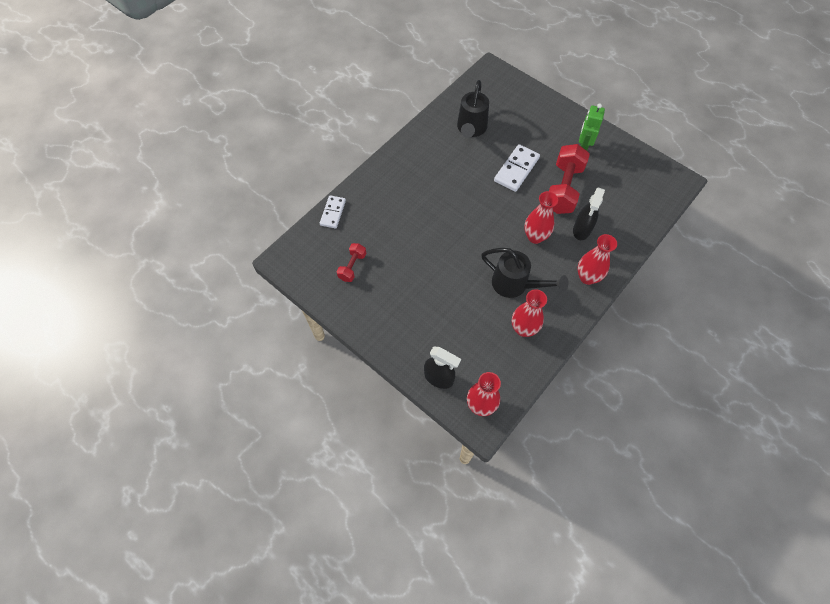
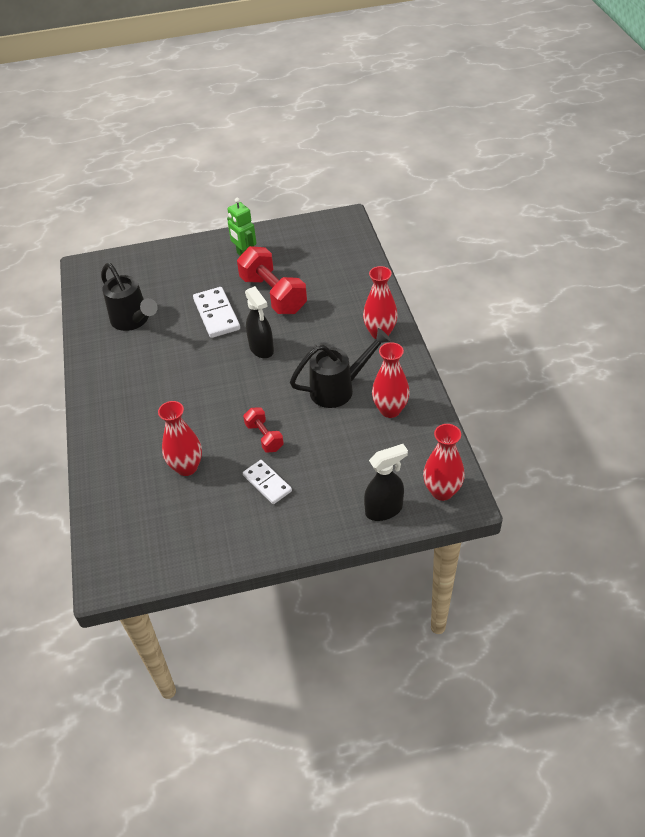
camera: 50 degrees left, 15 degrees down
white domino [320,195,346,229] -> white domino moved to [243,460,292,504]
red dumbbell [337,243,366,282] -> red dumbbell moved to [243,407,284,452]
red vase [524,191,558,244] -> red vase moved to [158,401,202,476]
black spray bottle [573,187,605,240] -> black spray bottle moved to [245,286,274,359]

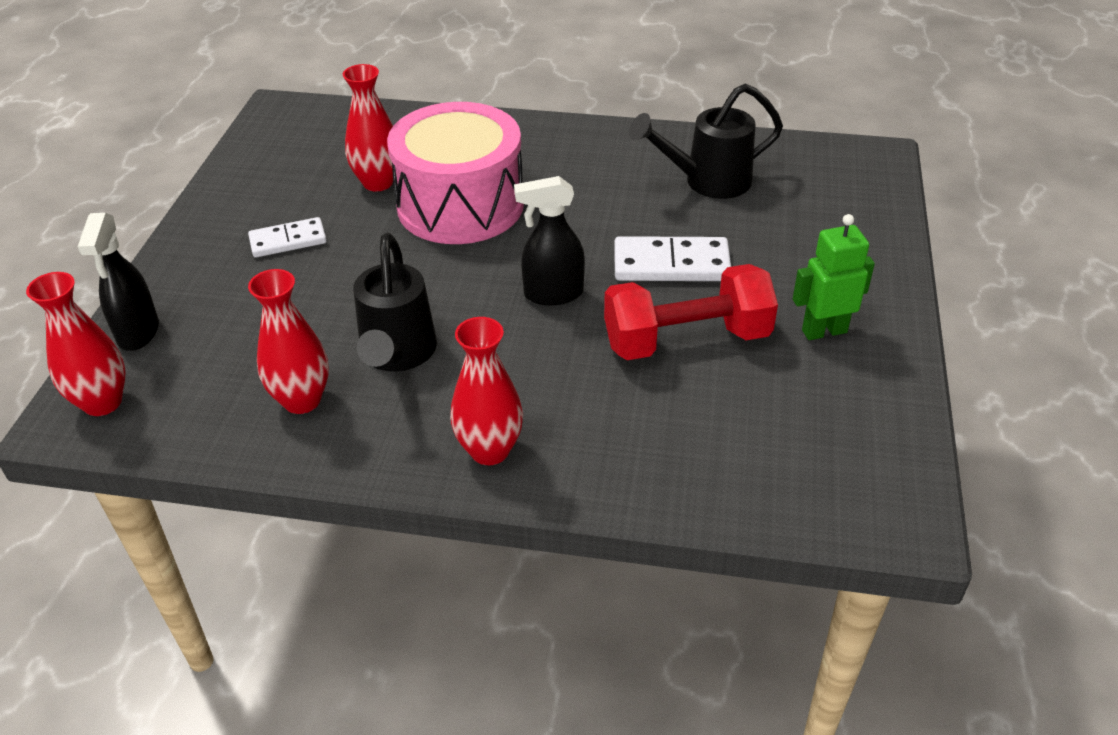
camera: 110 degrees right, 5 degrees down
red dumbbell [243,407,284,452] -> none
none -> pink drum [387,102,524,244]

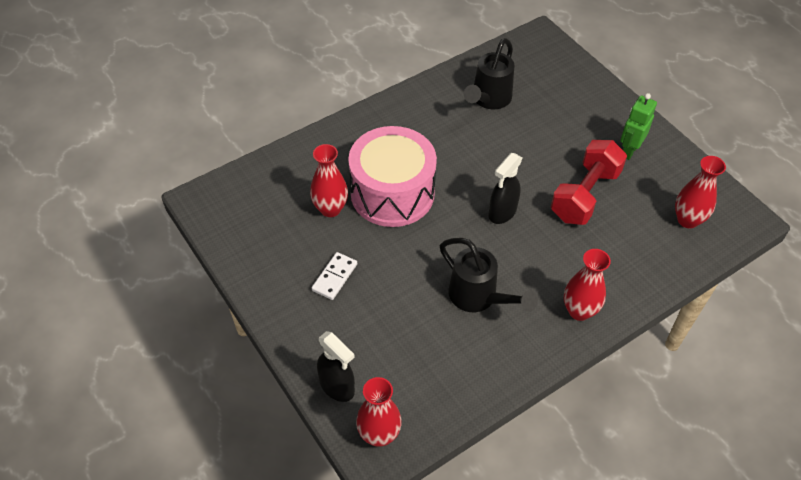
camera: 45 degrees left, 10 degrees up
red vase [248,269,329,414] -> red vase moved to [675,156,726,229]
white domino [614,236,731,281] -> none

